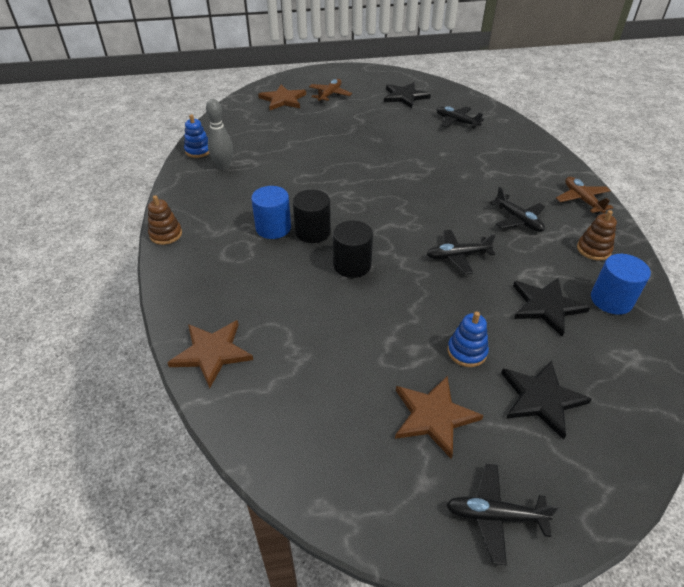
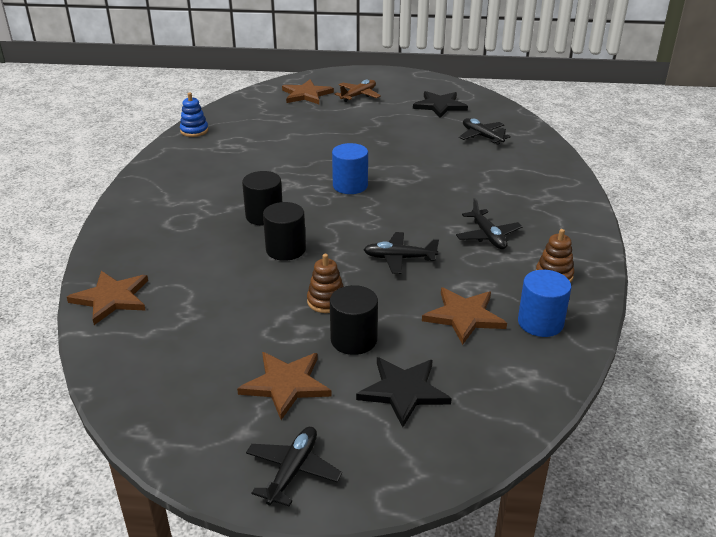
camera: 15 degrees right, 10 degrees down
brown stacking toy [148,195,182,245] -> brown stacking toy moved to [307,254,344,313]
grey bowling pin [206,99,233,170] -> none
blue cylinder [251,186,291,239] -> blue cylinder moved to [332,143,368,194]
black plane [446,464,559,565] -> black plane turned 90 degrees clockwise [246,427,342,507]
blue stacking toy [447,311,489,367] -> black cylinder [330,285,378,355]
black star [513,278,590,336] -> brown star [422,287,507,345]
brown plane [556,177,614,214] -> none

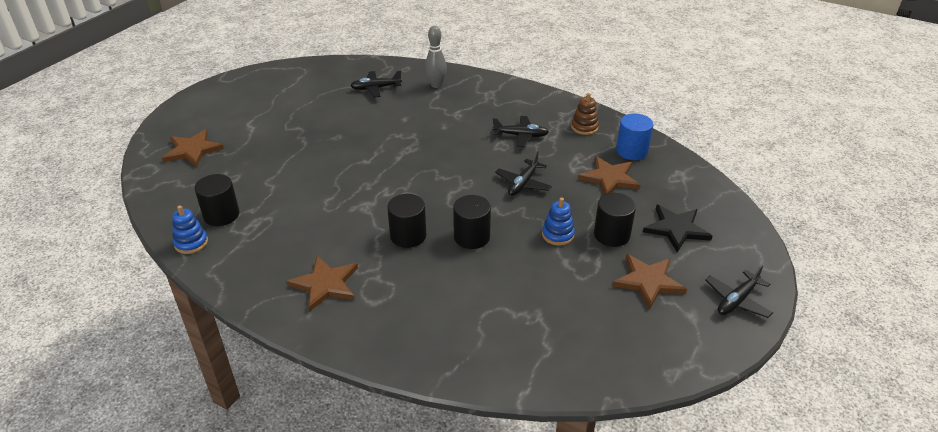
camera: 65 degrees left, 5 degrees up
brown star [67,271,148,325] -> brown star moved to [286,256,358,312]
black plane [246,427,342,507] -> black plane turned 90 degrees counterclockwise [705,265,773,318]
brown stacking toy [307,254,344,313] -> blue stacking toy [542,197,575,246]
blue cylinder [332,143,368,194] -> none
brown plane [335,80,381,102] -> none
black star [413,91,468,118] -> none
none -> black cylinder [195,174,239,226]
none -> grey bowling pin [425,26,447,88]

